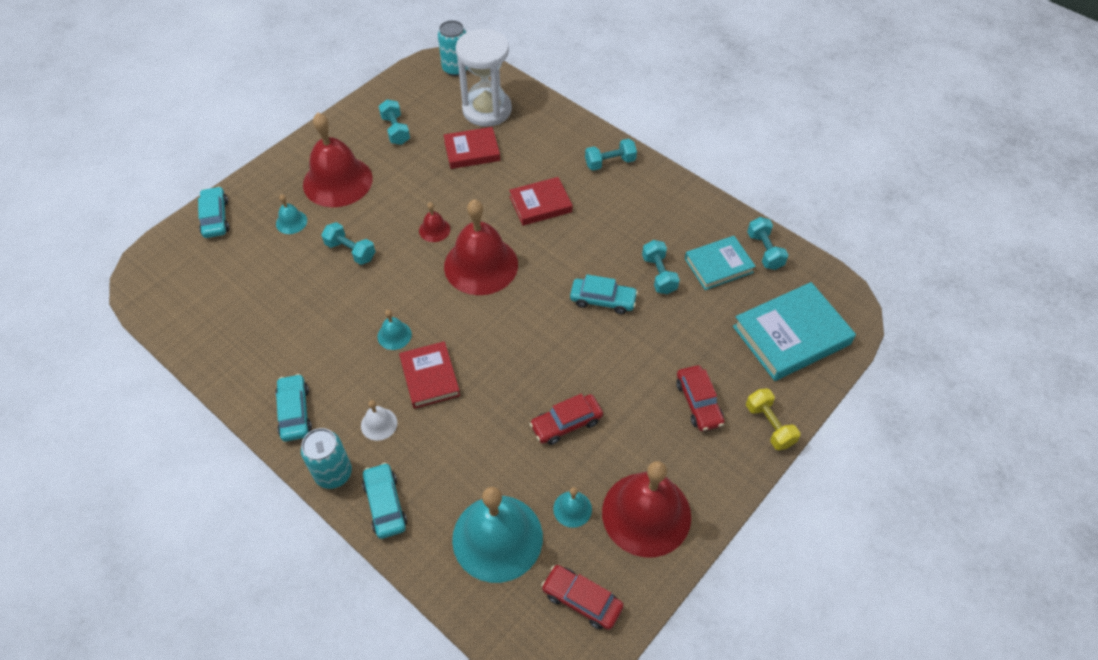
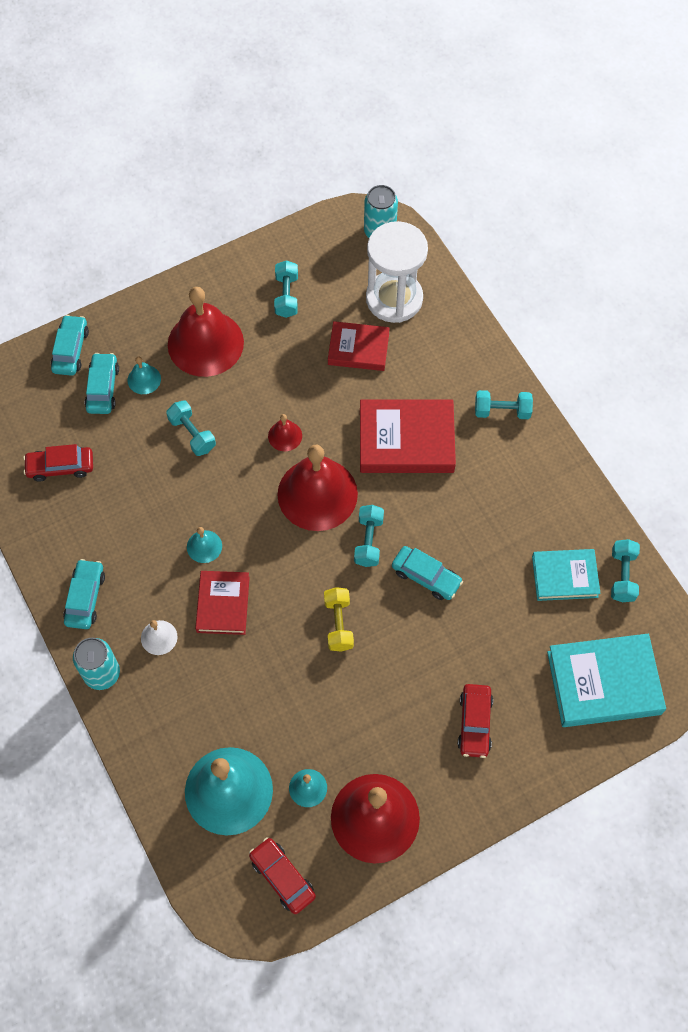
camera: 20 degrees right, 10 degrees up
turquoise car [362,463,407,539] -> turquoise car moved to [85,353,119,414]
red book [509,177,573,226] -> red book [360,399,456,473], size x1.59
red car [530,394,603,445] -> red car moved to [23,444,93,482]
turquoise dumbbell [642,240,680,294] -> turquoise dumbbell moved to [354,505,384,567]
yellow dumbbell [746,388,800,450] -> yellow dumbbell moved to [324,587,354,652]

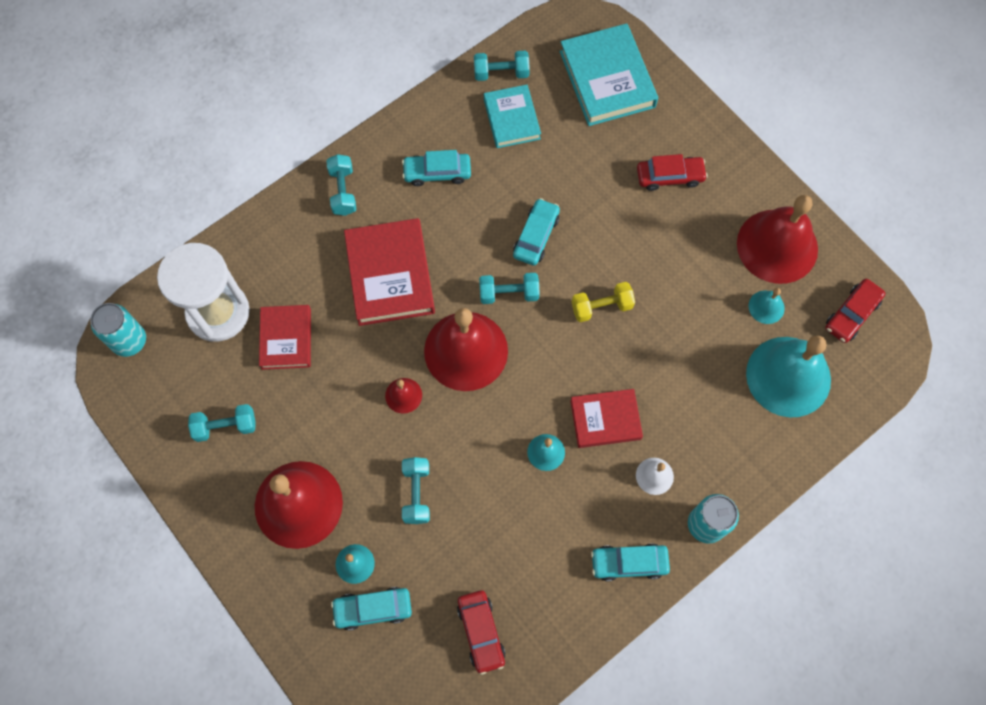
camera: 100 degrees left, 5 degrees up
turquoise car [51,315,89,376] -> turquoise car moved to [402,150,471,186]
turquoise dumbbell [166,400,216,456] -> turquoise dumbbell turned 45 degrees counterclockwise [402,457,430,524]

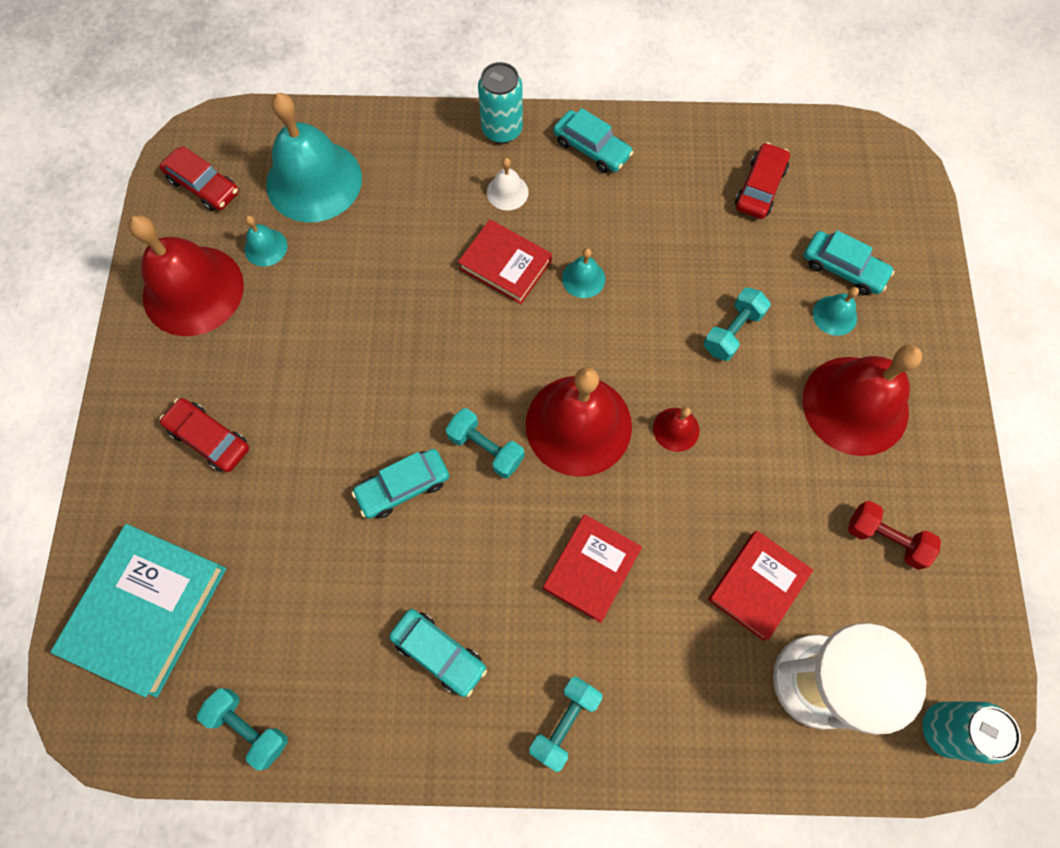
camera: 140 degrees left, 0 degrees up
turquoise dumbbell [188,404,256,442] -> red dumbbell [848,501,941,570]
red book [344,218,435,326] -> red book [543,515,642,623], size x0.63
turquoise book [484,85,541,148] -> none
yellow dumbbell [572,282,635,322] -> none
red car [825,279,886,343] -> red car turned 45 degrees clockwise [159,146,239,211]

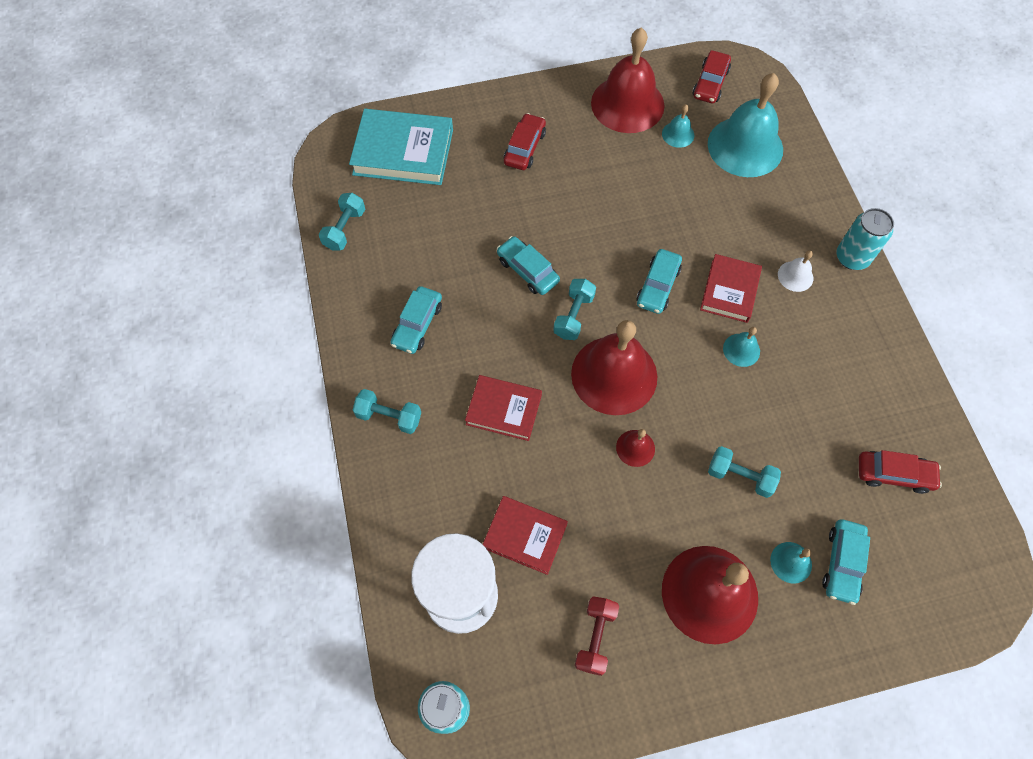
camera: 75 degrees right, 5 degrees down
turquoise car [553,108,633,173] -> turquoise car moved to [636,249,682,314]

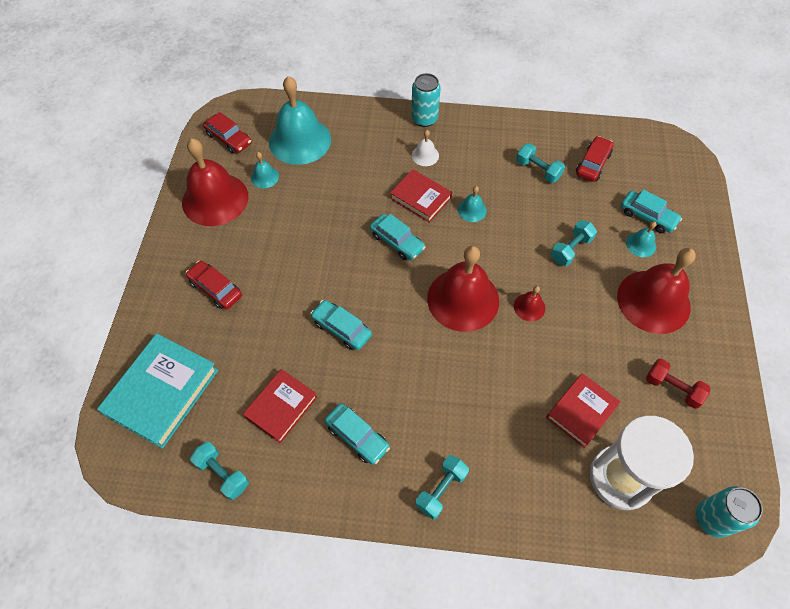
camera: 70 degrees left, 5 degrees down
red book [465,375,542,441] -> red book moved to [243,369,318,443]
turquoise car [497,236,560,295] -> turquoise car turned 60 degrees clockwise [310,300,372,350]
turquoise dumbbell [553,279,596,340] -> turquoise dumbbell moved to [516,143,565,183]

